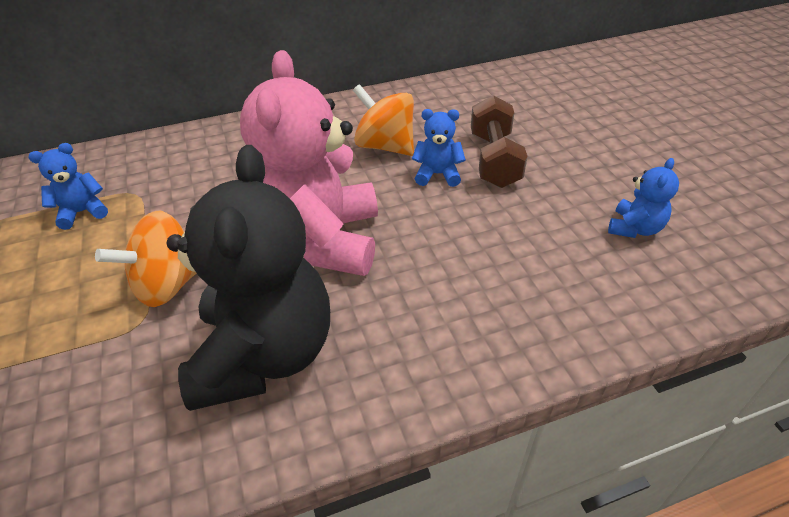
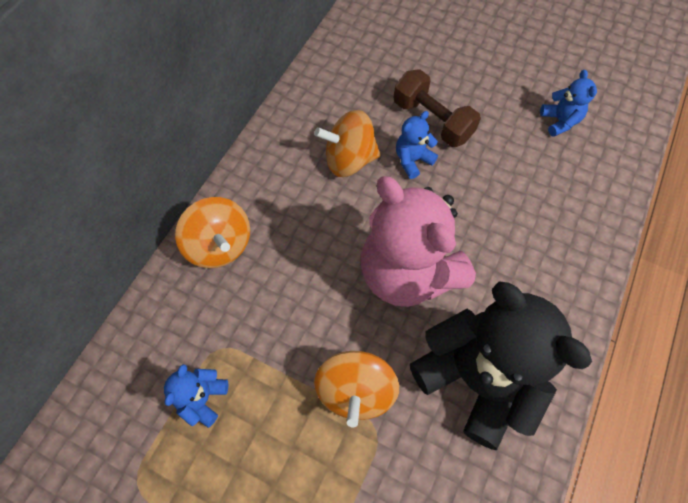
camera: 45 degrees left, 20 degrees up
none -> orange spinning top [175,197,250,268]

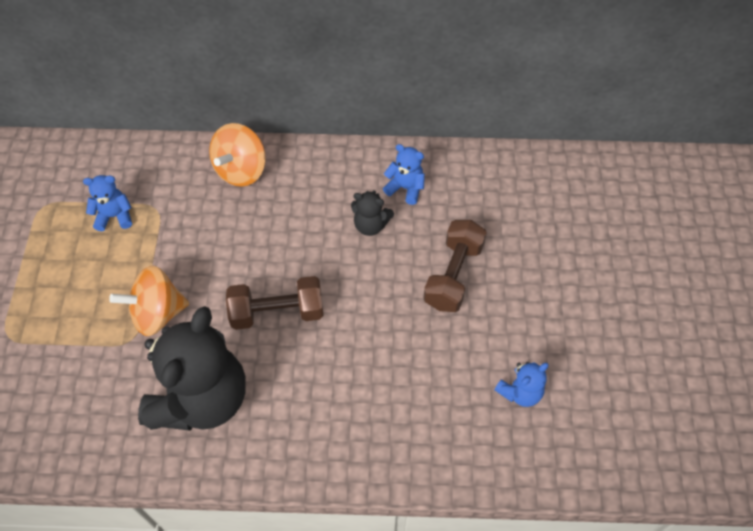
camera: 65 degrees right, 5 degrees down
orange spinning top [314,110,381,177] -> black teddy bear [351,190,394,236]
pink teddy bear [361,176,476,307] -> brown dumbbell [226,276,324,330]
blue teddy bear [396,111,438,179] -> blue teddy bear moved to [383,144,425,205]

